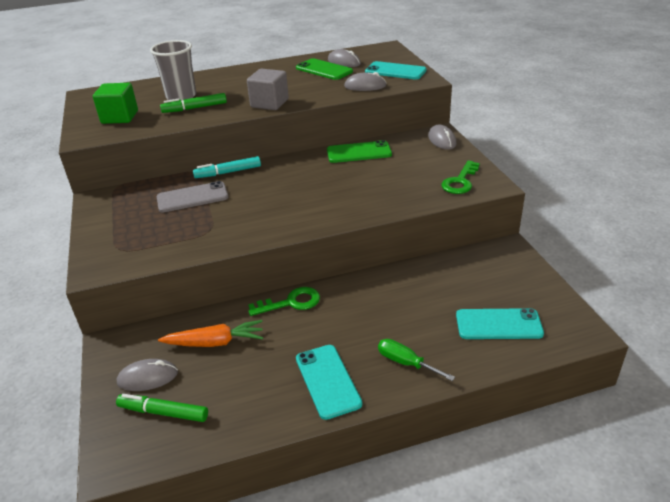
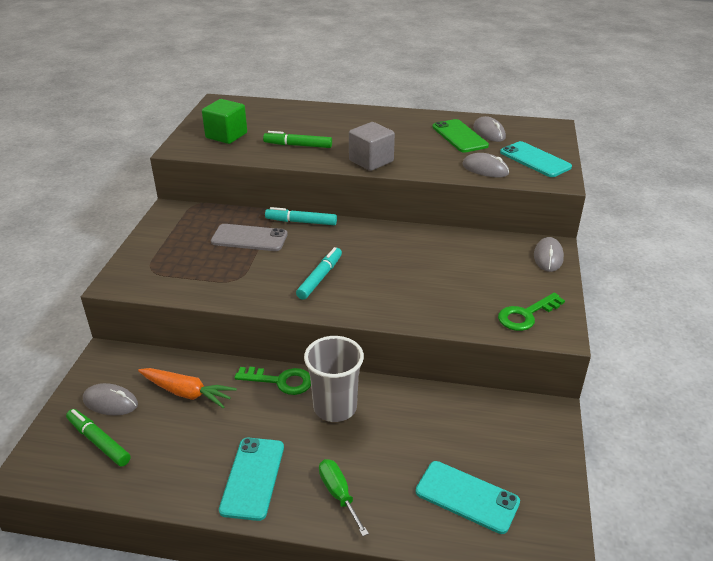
camera: 25 degrees right, 0 degrees up
grey cup [150,40,196,100] -> grey cup moved to [304,336,364,422]
green phone [327,140,392,163] -> none
none -> turquoise marker [296,247,342,300]

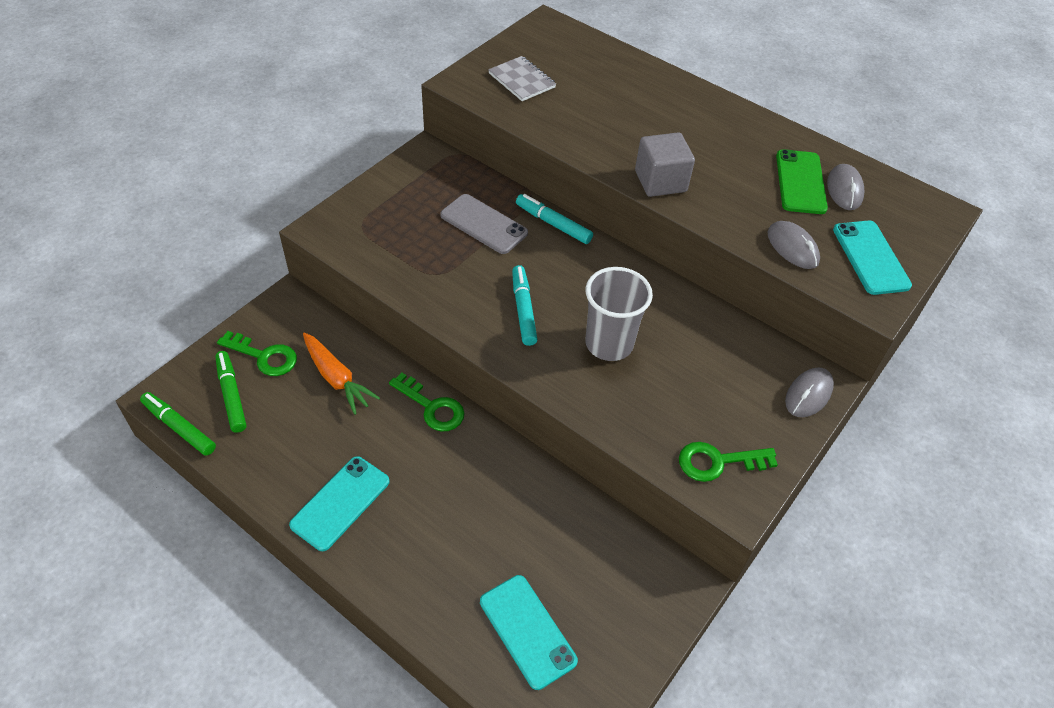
camera: 25 degrees right, 15 degrees up
grey mouse [83,383,138,416] -> green key [217,331,297,376]
green cube [202,99,247,144] -> grey notebook [488,56,556,101]
green marker [263,131,332,148] -> green marker moved to [140,392,216,456]
turquoise marker [296,247,342,300] -> turquoise marker turned 60 degrees counterclockwise [512,265,538,346]
grey cup [304,336,364,422] -> grey cup moved to [585,267,653,361]
green screwdriver [319,459,369,536] -> none

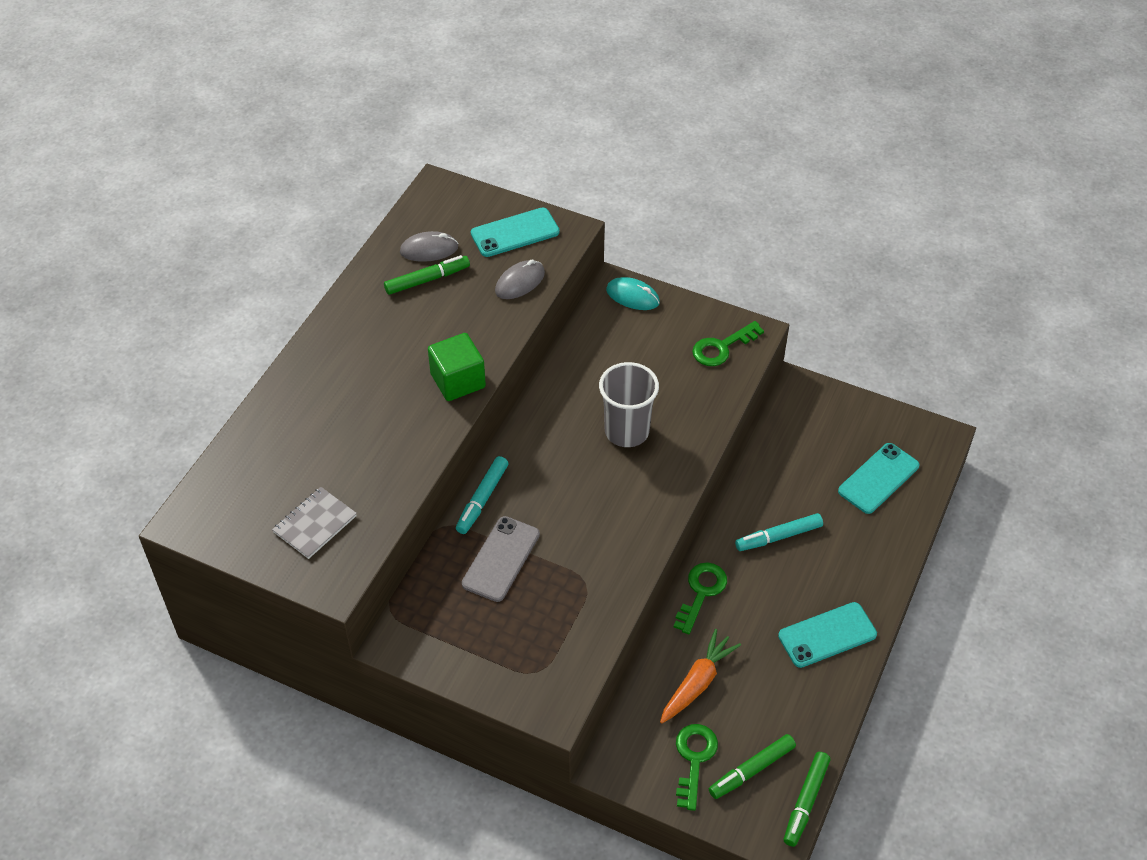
camera: 100 degrees left, 0 degrees up
turquoise phone [289,456,389,551] -> turquoise phone turned 45 degrees counterclockwise [778,602,877,668]
turquoise marker [512,265,538,346] -> turquoise marker moved to [735,513,823,551]
grey cube [635,132,695,197] -> green cube [428,333,486,401]
green key [679,442,778,482] -> green key turned 75 degrees clockwise [692,321,764,366]
green phone [776,149,828,214] -> green marker [384,255,470,295]
grey mouse [785,367,834,417] -> turquoise mouse [606,277,660,310]

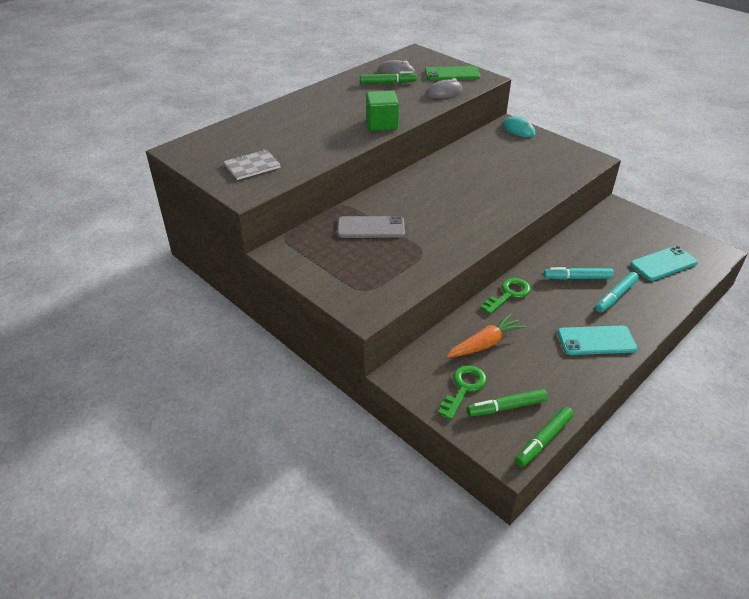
camera: 20 degrees right, 10 degrees down
turquoise marker [456,456,508,534] -> turquoise marker moved to [595,272,639,313]
grey phone [462,516,540,602] -> grey phone turned 45 degrees clockwise [337,216,405,238]
turquoise phone [471,207,560,257] -> green phone [425,66,481,81]
grey cup [599,362,659,447] -> none
green key [692,321,764,366] -> none

